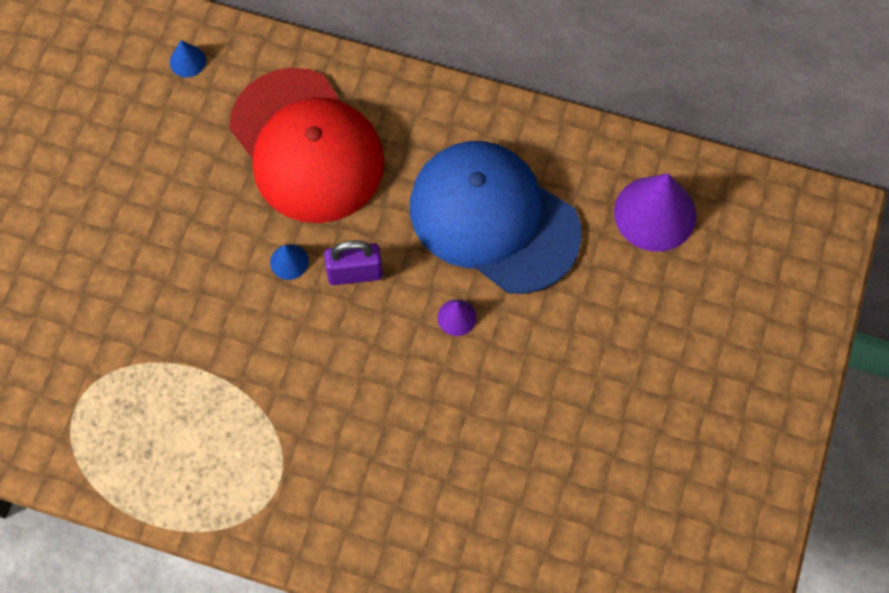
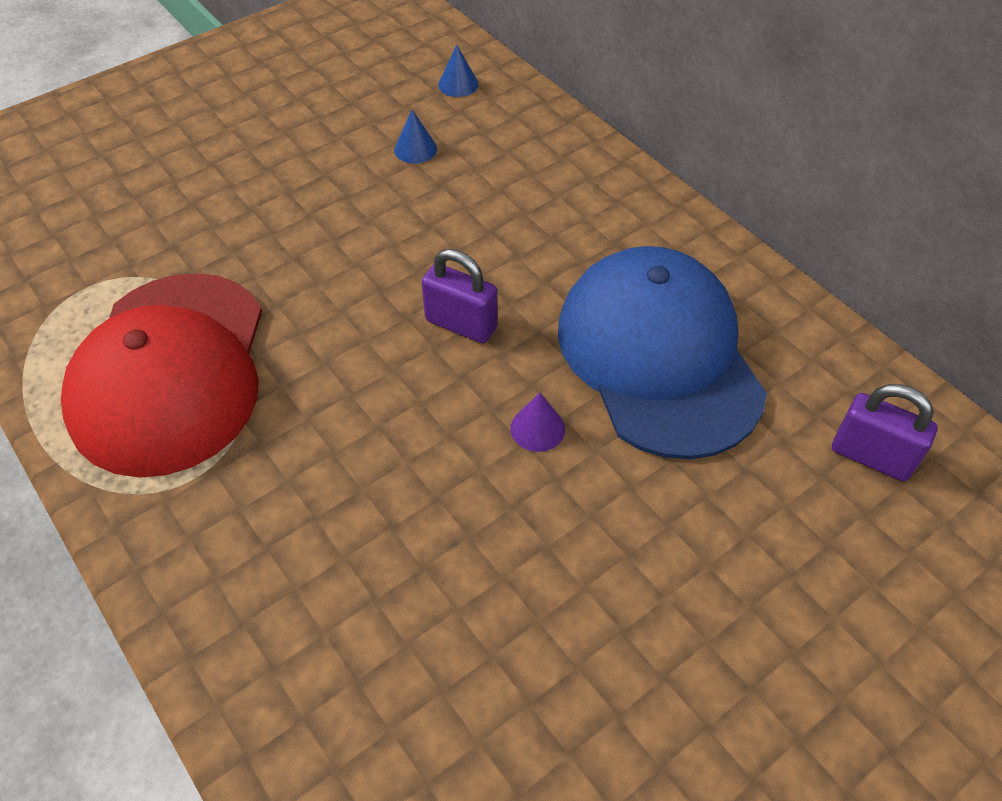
camera: 35 degrees right, 15 degrees down
red cap [229,68,385,223] -> red cap moved to [61,273,262,478]
blue cone [270,244,309,280] -> blue cone moved to [394,110,437,164]
purple cone [614,173,697,252] -> purple padlock [832,384,937,481]

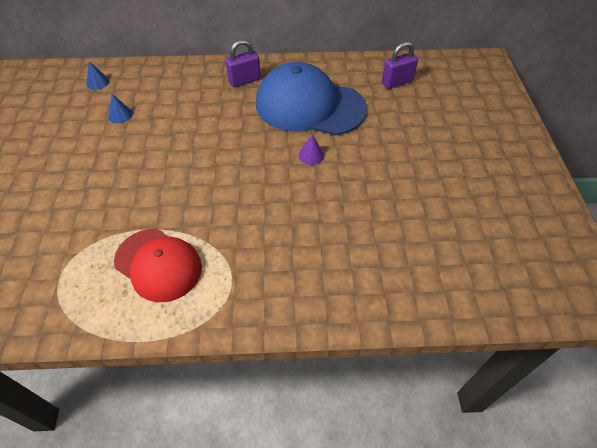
camera: 55 degrees left, 0 degrees up
red cap [61,273,262,478] -> red cap [114,229,202,302], size x0.64
purple padlock [422,249,497,343] -> purple padlock moved to [225,40,261,87]

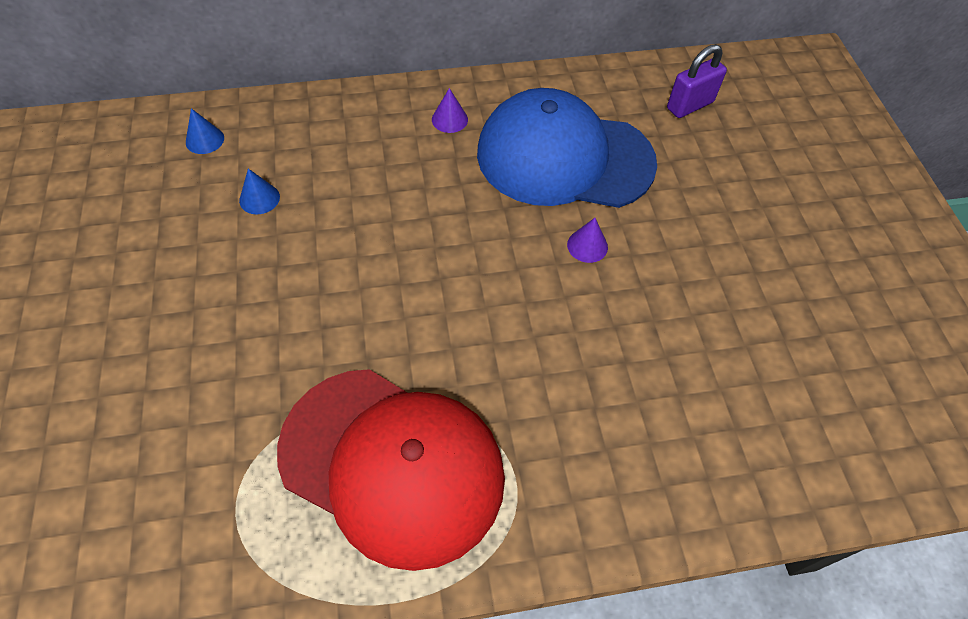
camera: 10 degrees left, 5 degrees up
red cap [114,229,202,302] -> red cap [277,369,505,571], size x1.56
purple padlock [225,40,261,87] -> purple cone [432,88,468,133]

